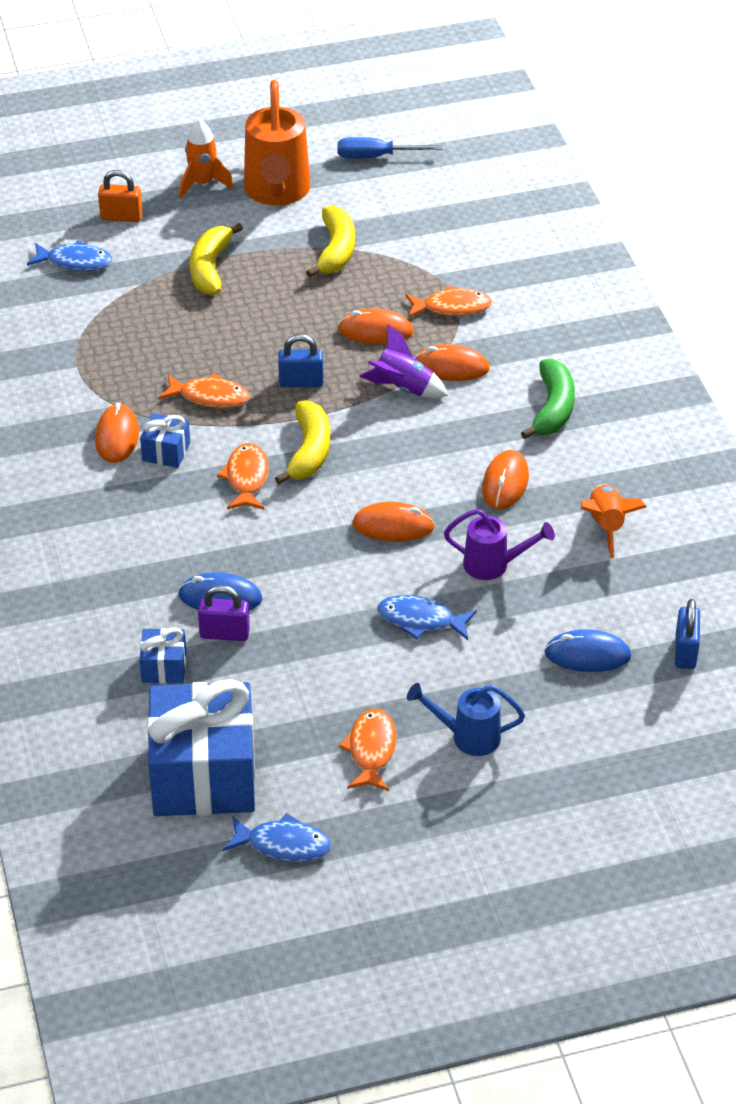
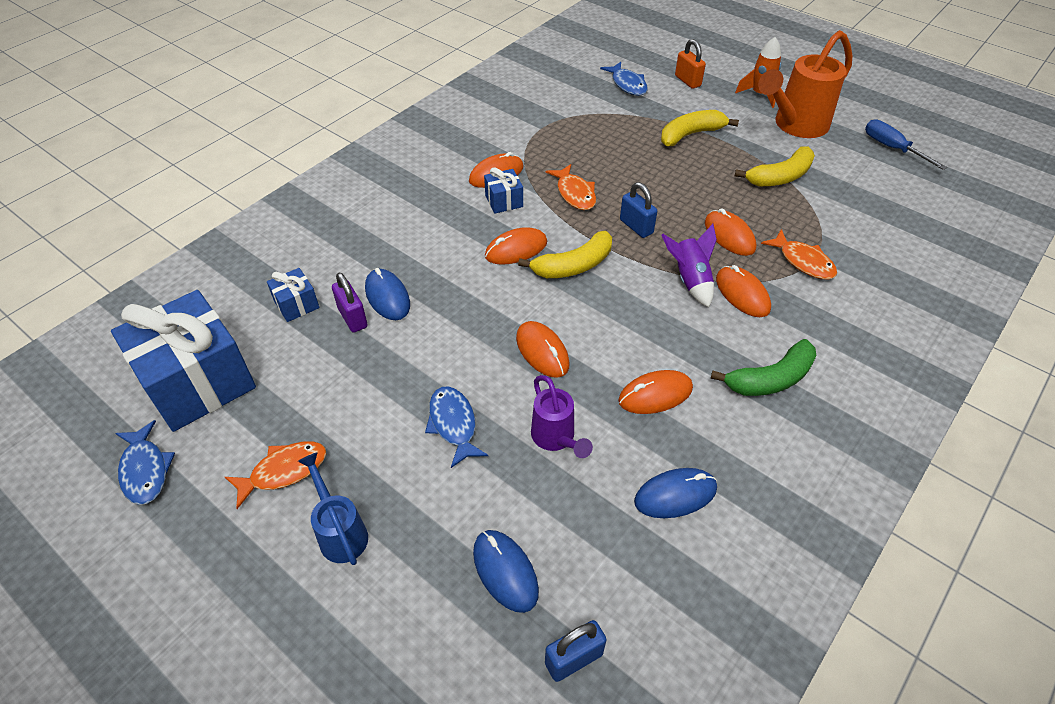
camera: 55 degrees right, 5 degrees up
orange fish [217,443,269,510] -> orange mouse [485,227,547,265]
orange rocket [581,484,646,558] -> blue mouse [634,468,717,518]

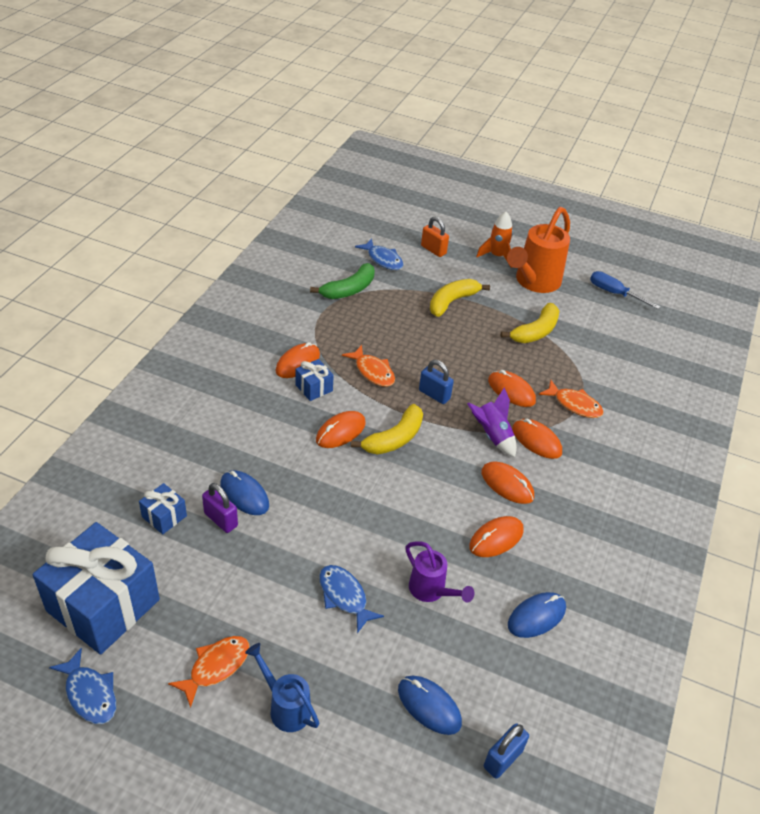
camera: 20 degrees left, 5 degrees down
orange mouse [516,321,570,378] -> orange mouse moved to [481,461,534,504]
green banana [710,339,817,396] -> green banana moved to [310,263,375,299]

